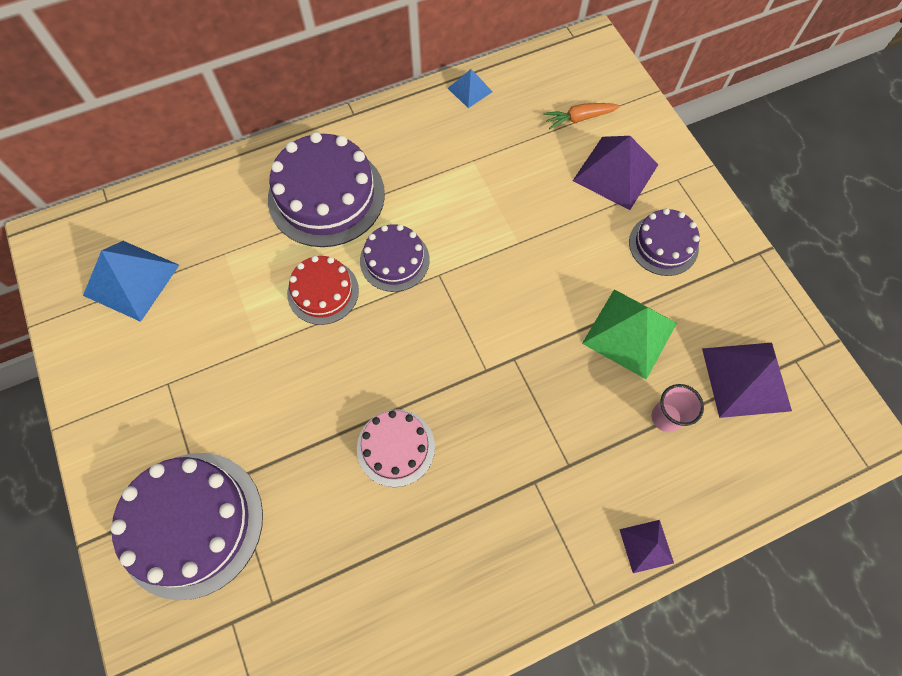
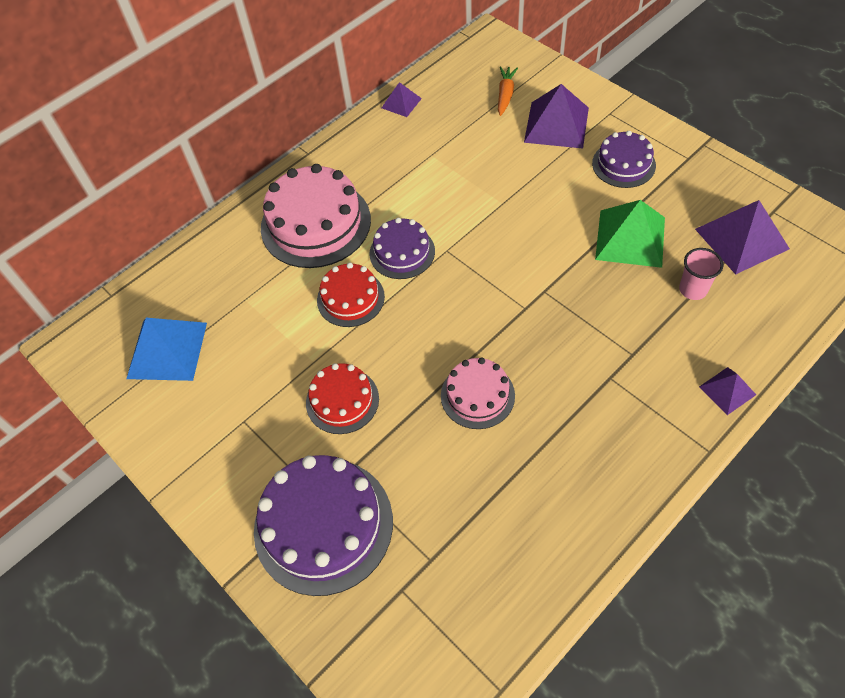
camera: 15 degrees left, 10 degrees down
purple cake [268,132,385,247] -> pink cake [261,164,371,268]
blue pyramid [448,69,493,108] -> purple pyramid [382,82,422,117]
orange carrot [543,103,620,129] -> orange carrot turned 135 degrees clockwise [498,66,518,116]
none -> red cake [306,363,379,434]

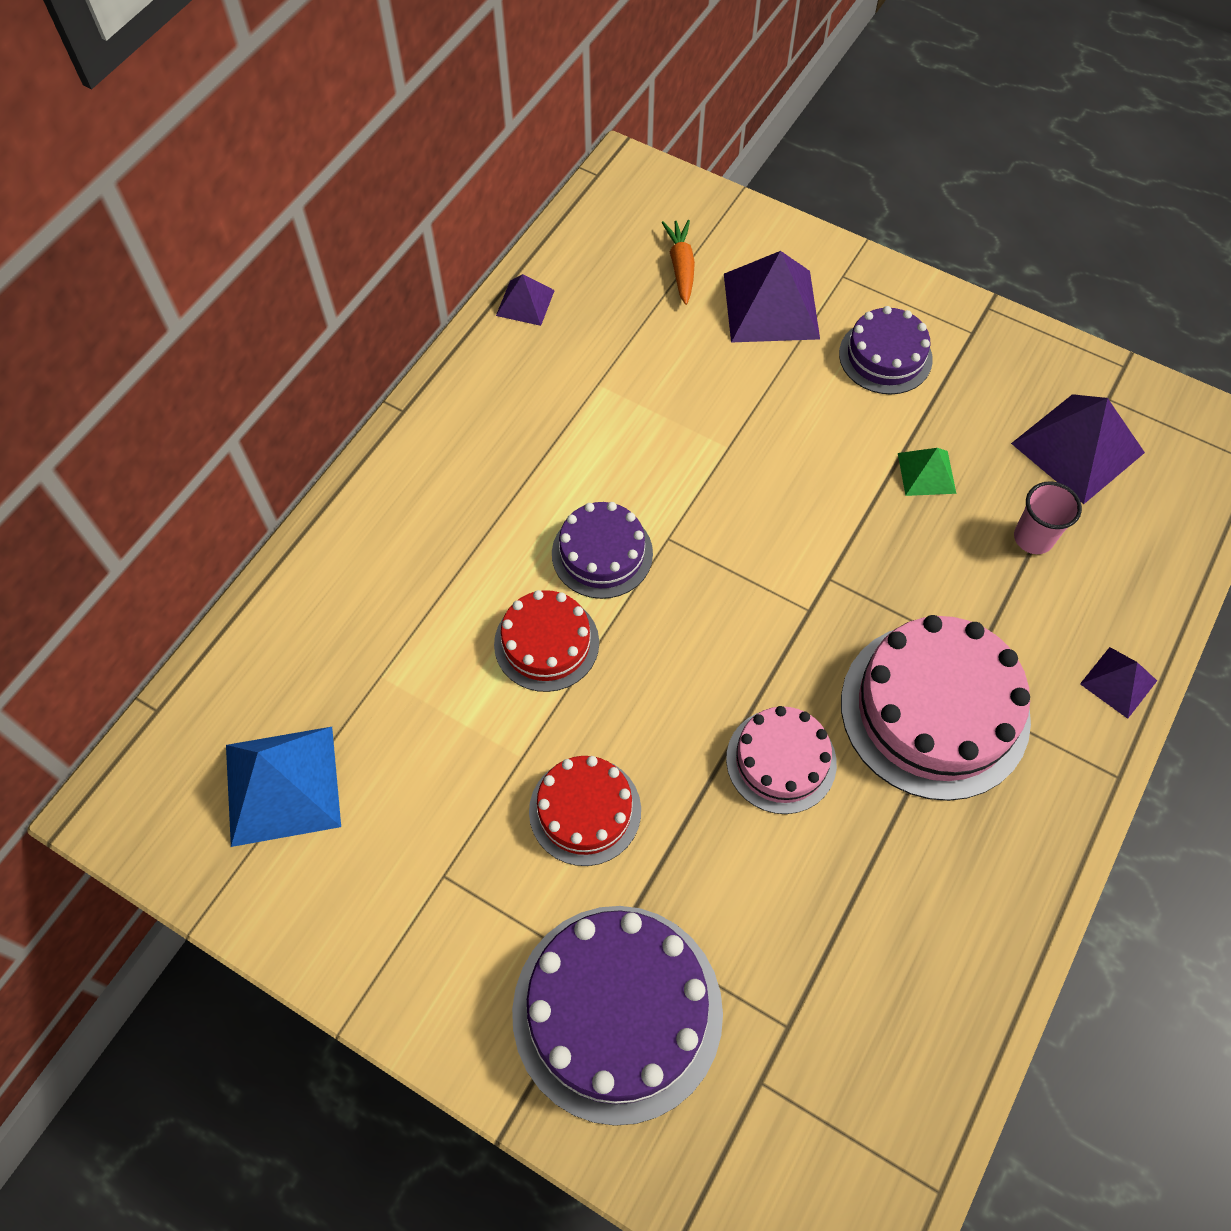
camera: 20 degrees left, 5 degrees up
pink cake [261,164,371,268] -> pink cake moved to [841,615,1031,801]
green pyramid [595,200,665,268] -> green pyramid [898,448,956,496], size x0.54

